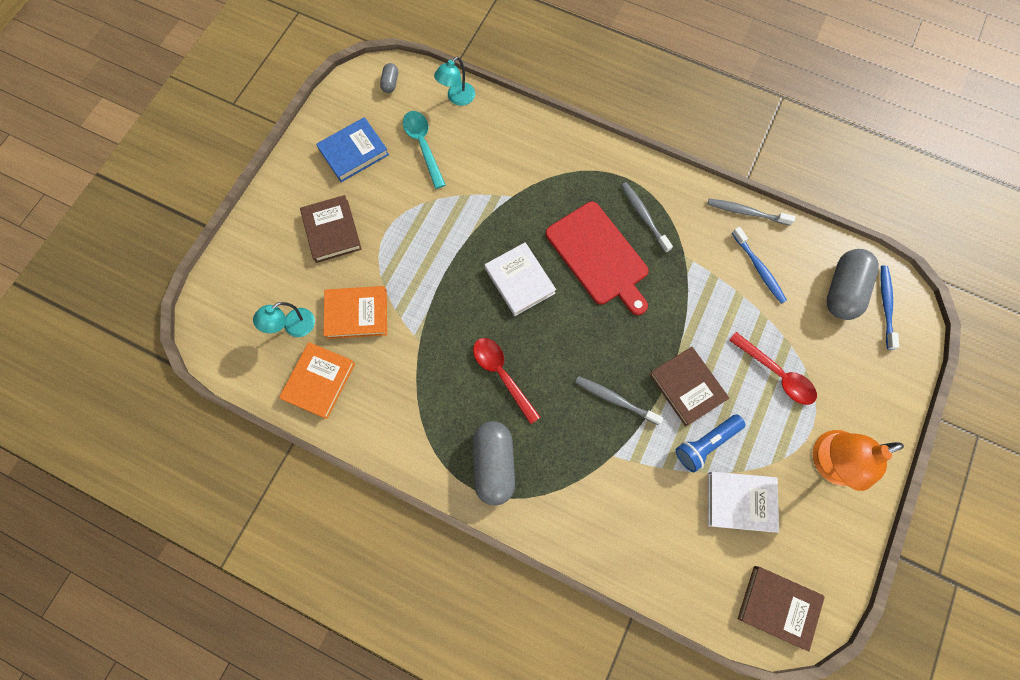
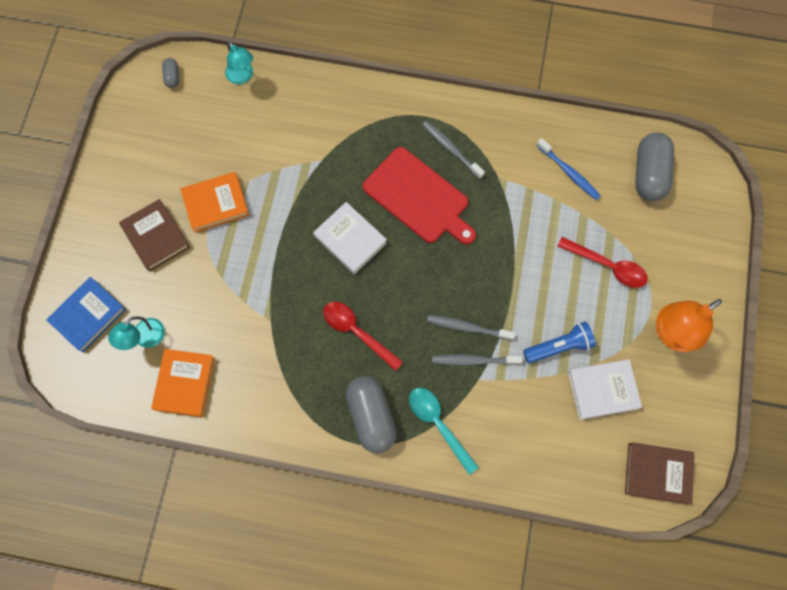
camera: 15 degrees left, 0 degrees up
blue book [316,117,389,182] -> blue book moved to [46,277,126,353]
orange book [323,286,387,339] -> orange book moved to [180,172,249,233]
turquoise spoon [403,111,446,189] -> turquoise spoon moved to [409,388,479,475]
turquoise lamp [434,57,475,106] -> turquoise lamp turned 60 degrees counterclockwise [225,41,253,84]
brown book [649,347,729,426] -> none
blue flashlight [676,415,745,472] -> blue flashlight turned 150 degrees counterclockwise [523,322,596,364]
grey toothbrush [707,199,795,226] -> grey toothbrush moved to [432,354,522,366]
blue toothbrush [880,265,899,350] -> none

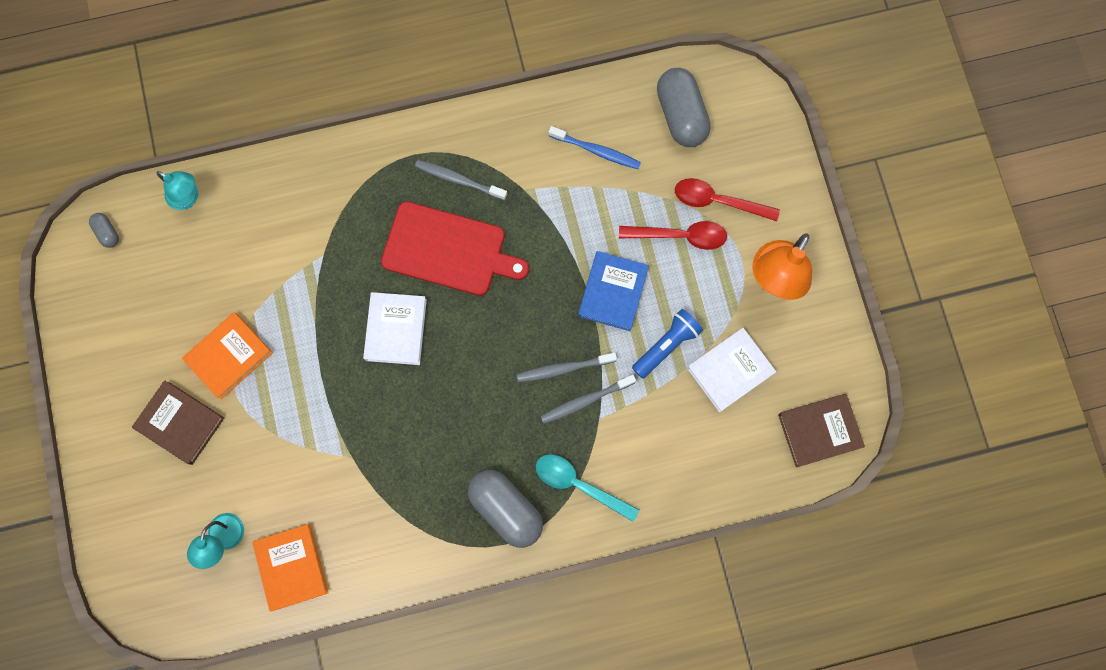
camera: 25 degrees left, 5 degrees up
blue book [46,277,126,353] -> blue book moved to [578,251,649,331]
white book [313,202,387,274] -> white book turned 75 degrees clockwise [363,292,427,365]
red spoon [323,302,403,371] -> red spoon moved to [675,178,780,221]

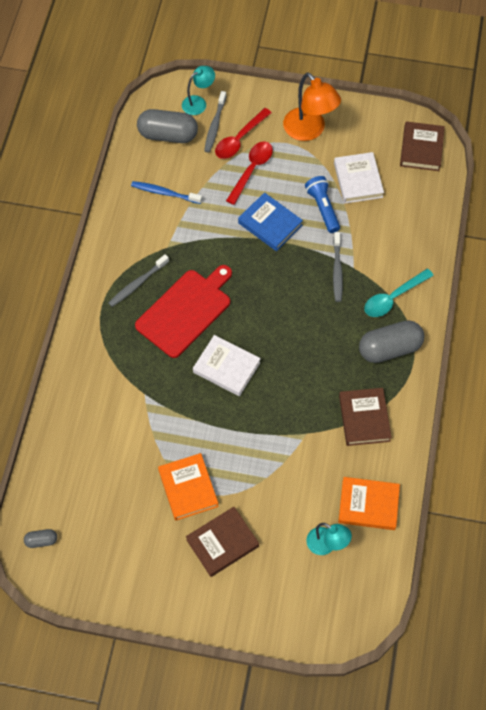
camera: 65 degrees left, 15 degrees down
turquoise lamp [156,171,199,210] -> turquoise lamp moved to [182,66,215,115]
grey toothbrush [517,353,617,382] -> grey toothbrush moved to [204,91,226,153]
blue toothbrush [549,126,641,169] -> blue toothbrush turned 120 degrees counterclockwise [131,181,202,204]
none -> brown book [339,388,392,446]

